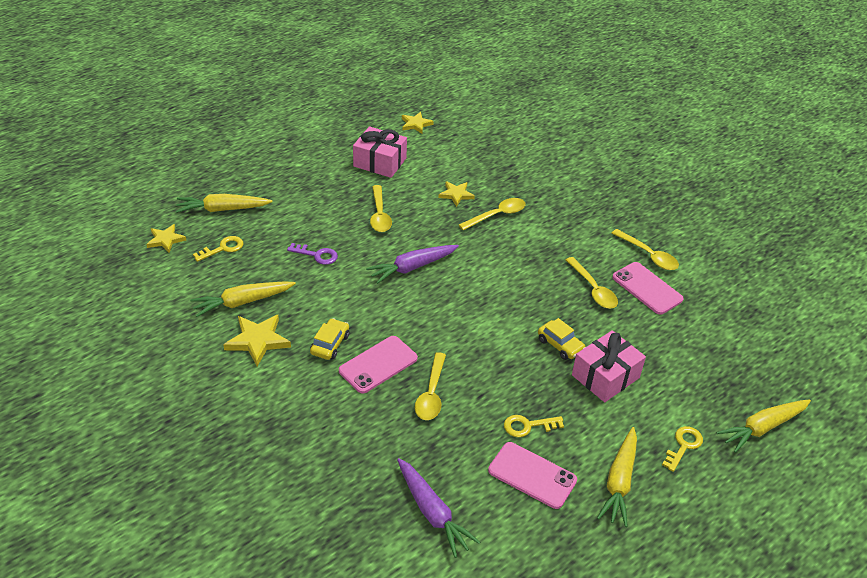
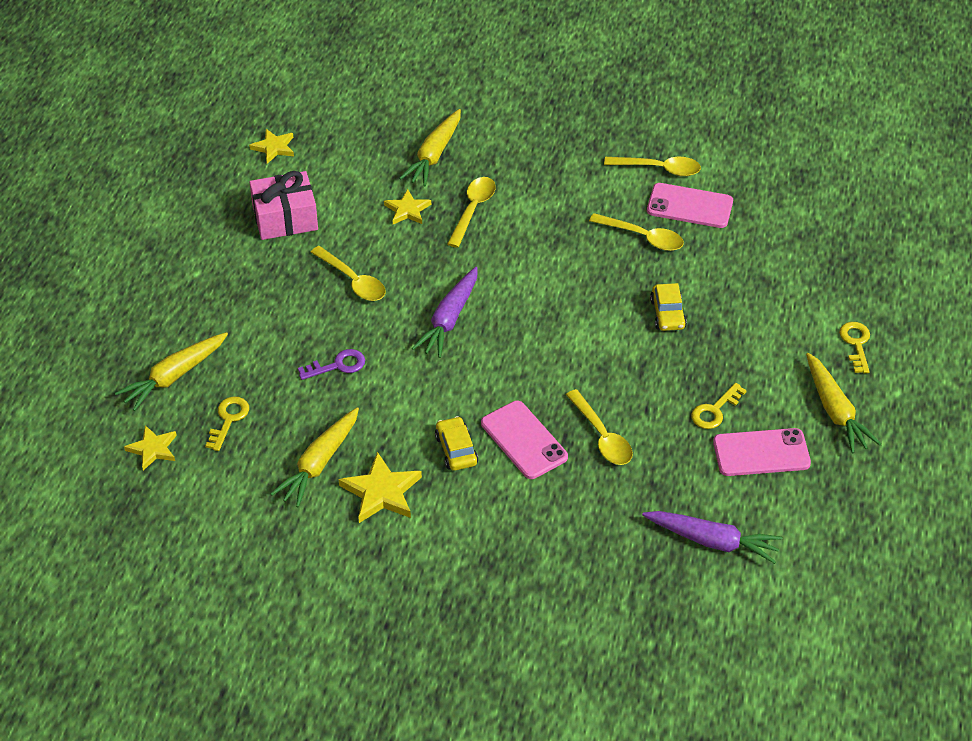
camera: 35 degrees left, 5 degrees up
pink phone [339,336,418,394] -> pink phone turned 45 degrees counterclockwise [481,401,568,479]
yellow car [538,318,586,360] -> yellow car turned 75 degrees clockwise [650,283,687,331]
pink gift [572,330,646,402] -> none
yellow carrot [716,399,811,453] -> yellow carrot moved to [399,109,461,187]

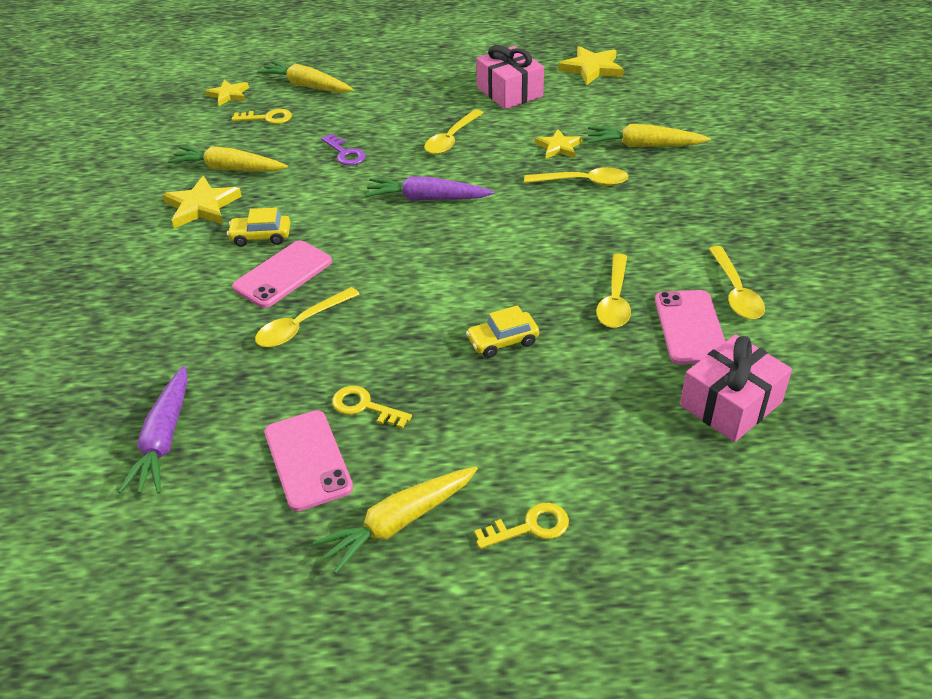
camera: 75 degrees right, 5 degrees down
yellow star [249,129,294,164] -> yellow star [558,46,624,85], size x1.53
yellow car [435,416,478,471] -> yellow car turned 150 degrees counterclockwise [227,207,291,247]
none -> pink gift [680,334,792,442]

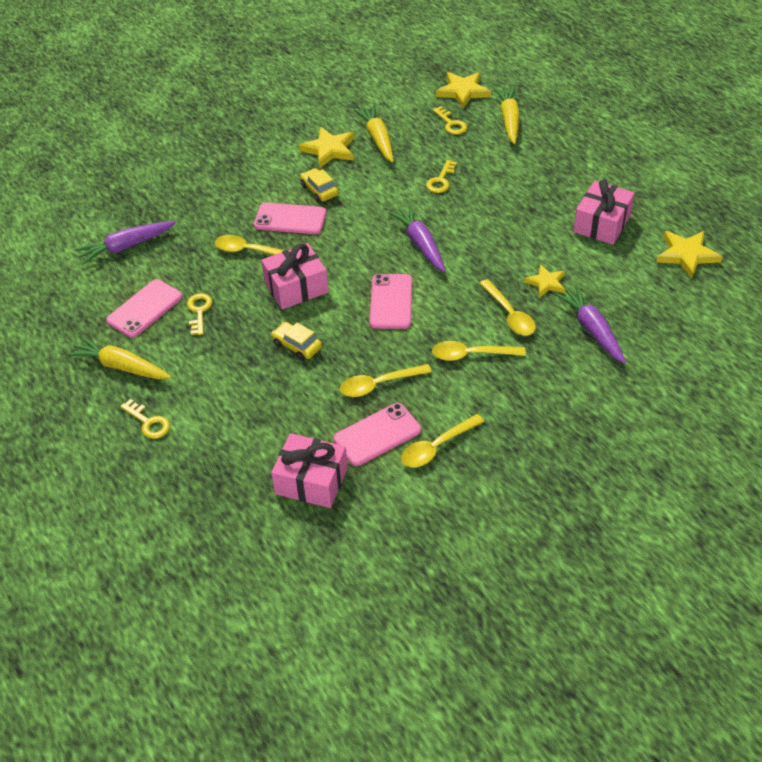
camera: 60 degrees right, 5 degrees up
yellow star [205,80,249,106] -> yellow star [436,72,491,108], size x1.53
purple key [321,134,366,166] -> yellow key [426,160,457,193]
yellow spoon [424,109,483,154] -> yellow spoon moved to [432,341,526,361]
yellow carrot [588,124,711,147] -> purple carrot [555,285,626,364]
none -> pink gift [261,243,329,310]
none -> pink phone [370,274,412,329]

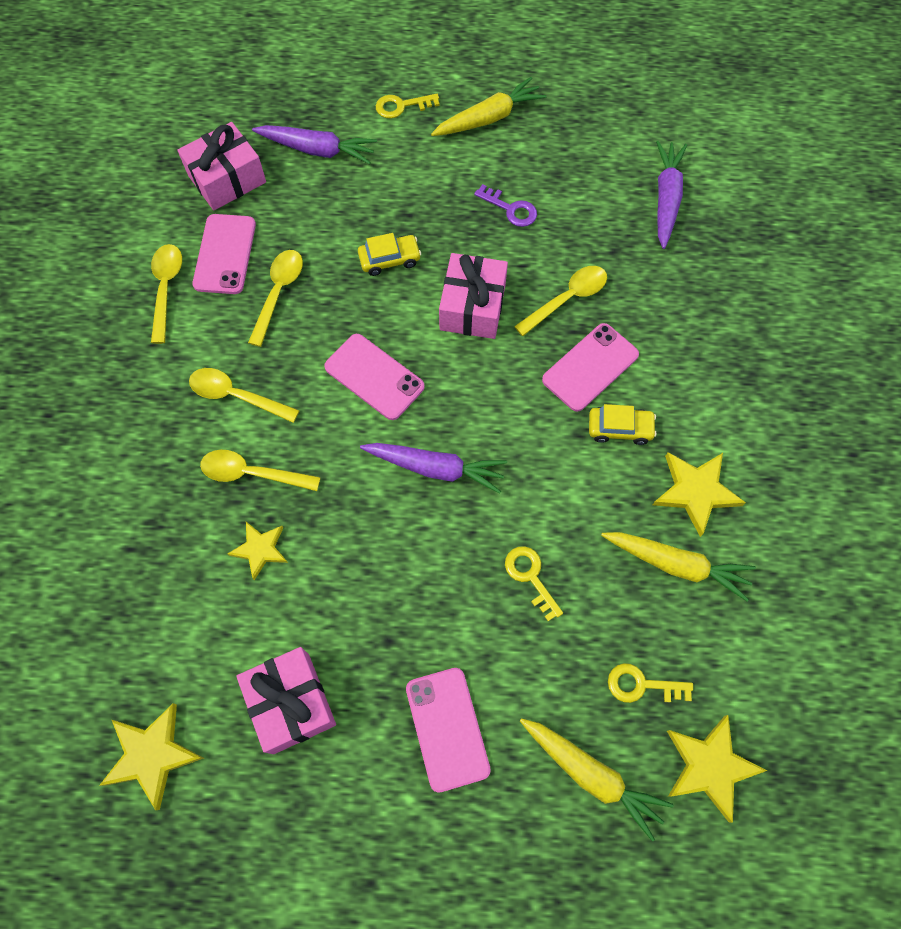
camera: 125 degrees right, 20 degrees up
pink phone [106,279,183,338] -> pink phone moved to [406,668,491,793]
yellow key [187,293,213,335] -> purple key [474,184,537,227]
yellow spoon [432,341,526,361] -> yellow spoon turned 105 degrees counterclockwise [189,368,300,423]
purple carrot [555,285,626,364] -> purple carrot moved to [252,125,377,164]

